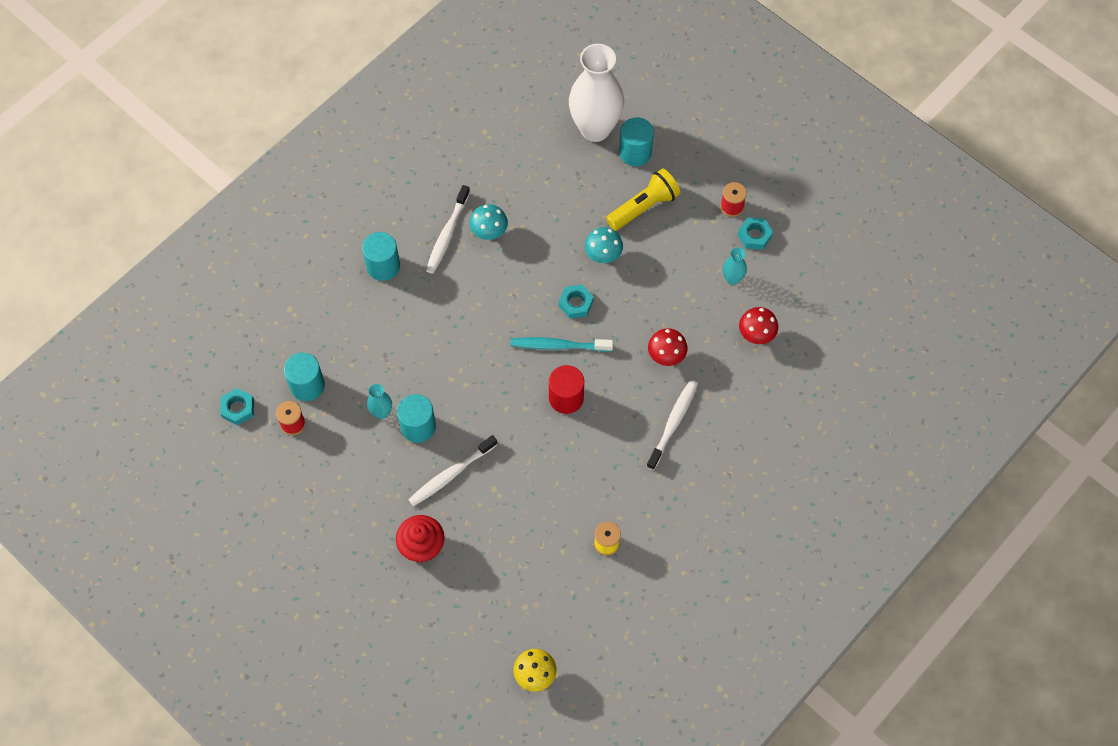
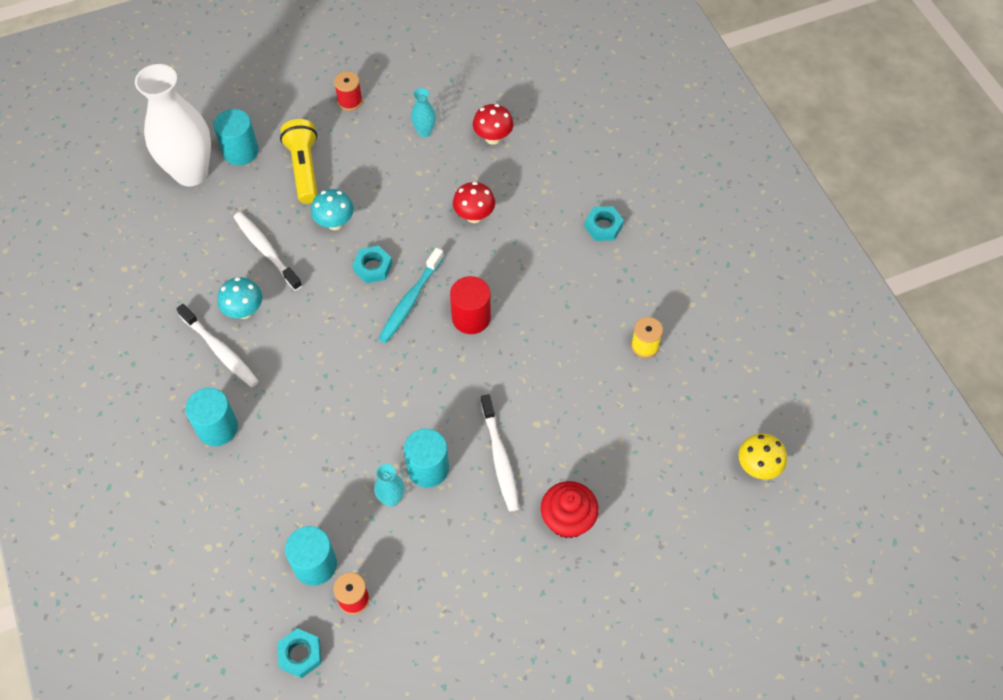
camera: 65 degrees left, 5 degrees down
white toothbrush [646,380,698,470] -> white toothbrush moved to [234,212,302,291]
turquoise nut [737,217,773,250] -> turquoise nut moved to [584,206,624,241]

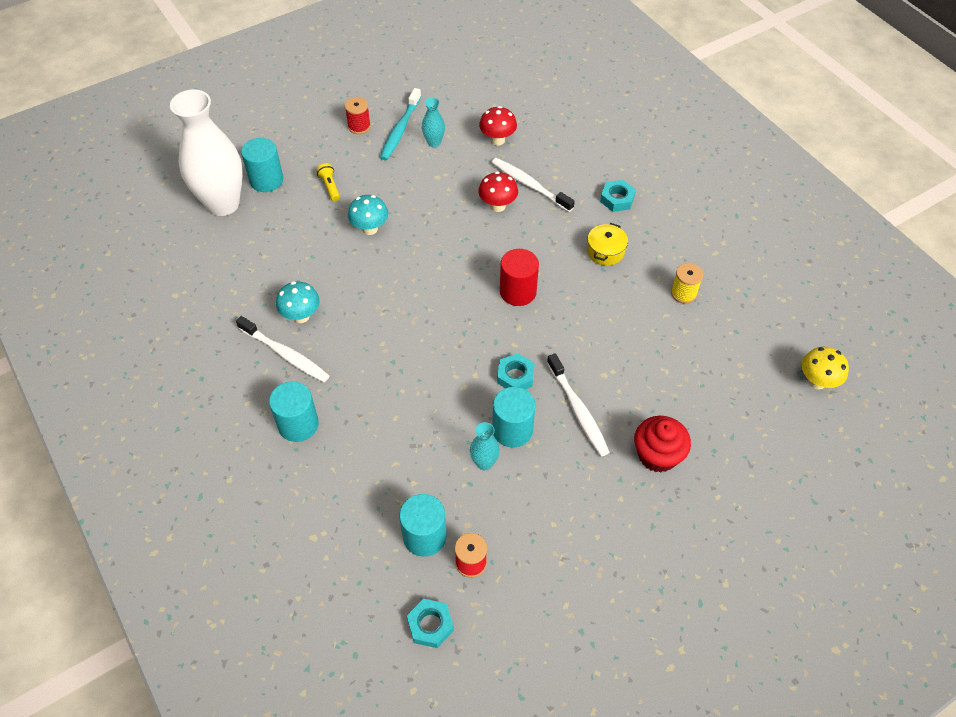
camera: 10 degrees left, 5 degrees down
white toothbrush [234,212,302,291] -> white toothbrush moved to [491,158,575,212]
yellow flashlight [280,119,318,204] -> yellow flashlight [316,163,340,201], size x0.51
turquoise nut [353,245,392,284] -> turquoise nut moved to [497,353,535,389]
turquoise toothbrush [378,248,444,343] -> turquoise toothbrush moved to [380,88,421,160]
none -> yellow pot [587,223,628,266]

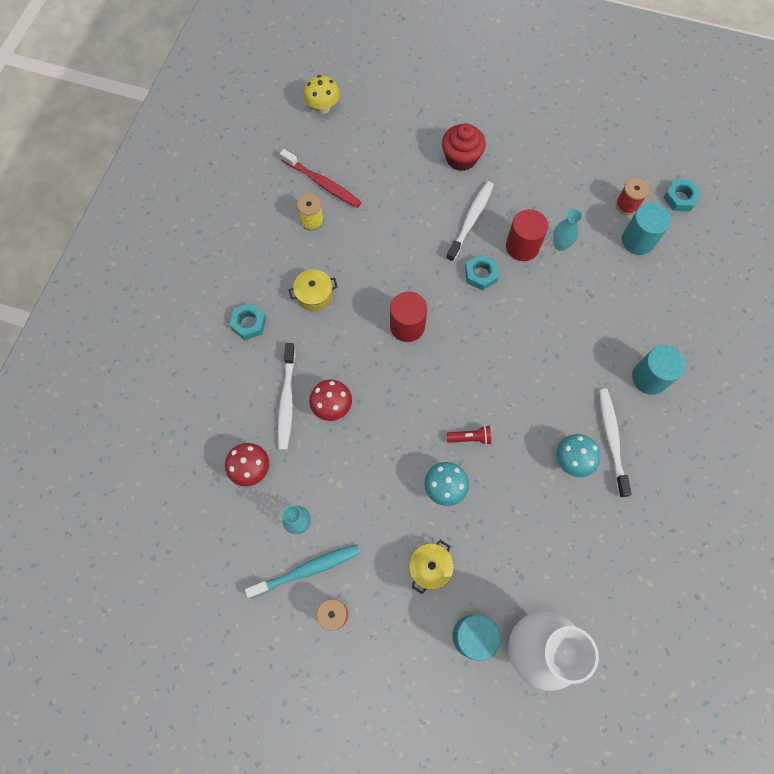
camera: 130 degrees left, 15 degrees up
yellow flashlight [316,163,340,201] -> yellow pot [409,540,454,594]
turquoise cylinder [492,387,535,448] -> red cylinder [506,209,548,261]
none -> red toothbrush [280,149,361,208]
none -> red flashlight [447,425,491,445]

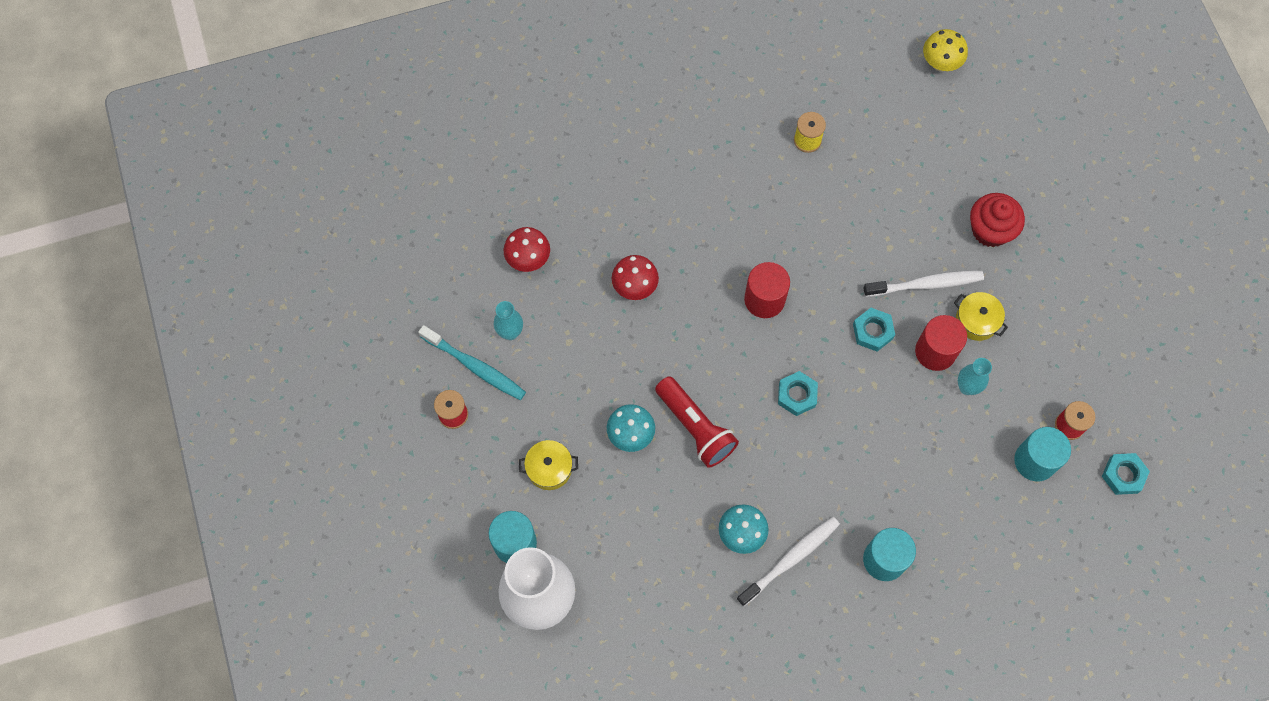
camera: 55 degrees right, 0 degrees up
turquoise nut [229,303,266,340] -> turquoise nut moved to [778,371,818,416]
white toothbrush [277,343,295,450] -> none
red toothbrush [280,149,361,208] -> none
yellow pot [289,269,338,311] -> yellow pot moved to [954,292,1008,341]
red flashlight [447,425,491,445] -> red flashlight [655,376,739,468], size x1.96

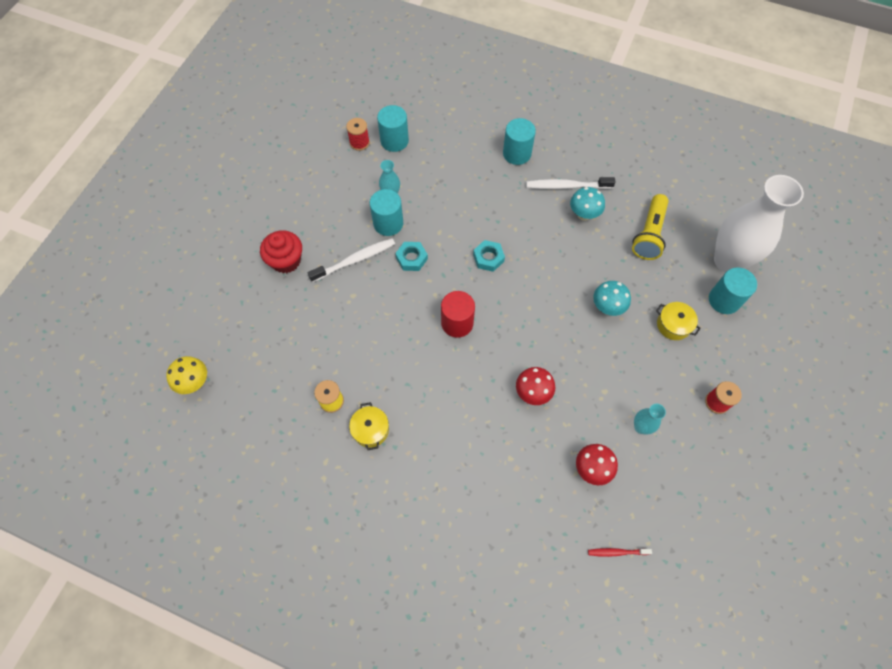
camera: 140 degrees left, 5 degrees down
turquoise toothbrush [418,325,526,400] -> none
red flashlight [655,376,739,468] -> none
white toothbrush [863,270,984,297] -> white toothbrush turned 120 degrees clockwise [308,238,395,282]
red cylinder [915,315,967,371] -> turquoise cylinder [370,189,403,236]
yellow pot [954,292,1008,341] -> yellow pot moved to [349,402,389,450]
turquoise nut [1102,453,1150,495] -> none
none -> red toothbrush [588,548,652,557]
none -> yellow flashlight [632,194,669,260]

